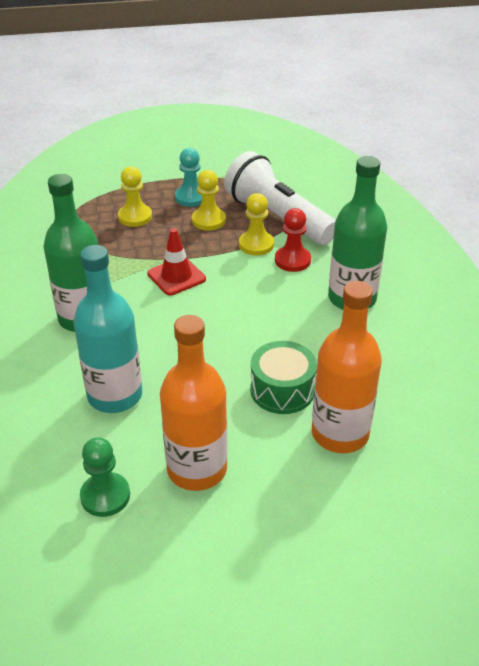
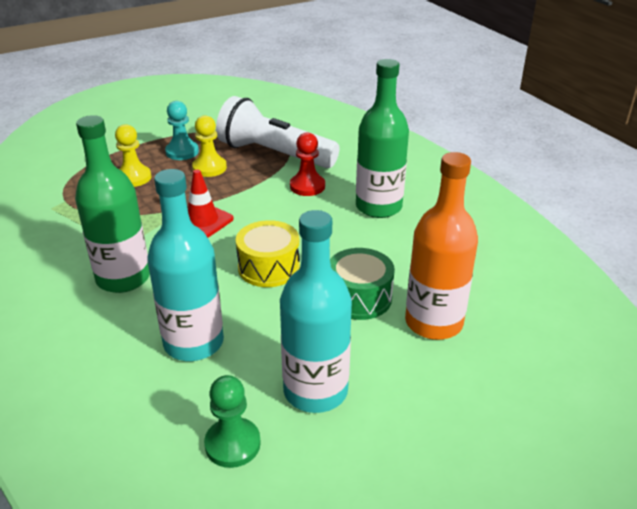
camera: 20 degrees left, 5 degrees down
orange bottle [160,315,228,491] -> turquoise bottle [280,210,352,413]
yellow pawn [239,193,274,256] -> none
none -> yellow drum [236,220,300,287]

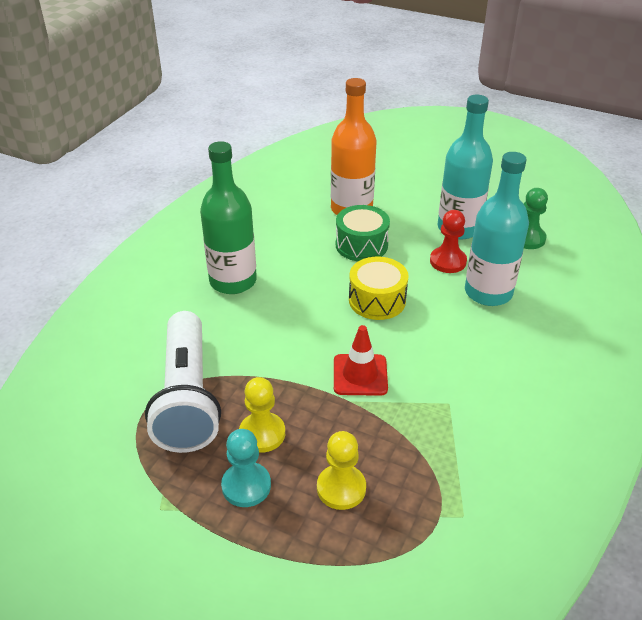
camera: 125 degrees left, 5 degrees up
green bottle [75,115,150,293] -> none
red pawn [290,132,325,196] -> red pawn moved to [430,210,467,273]

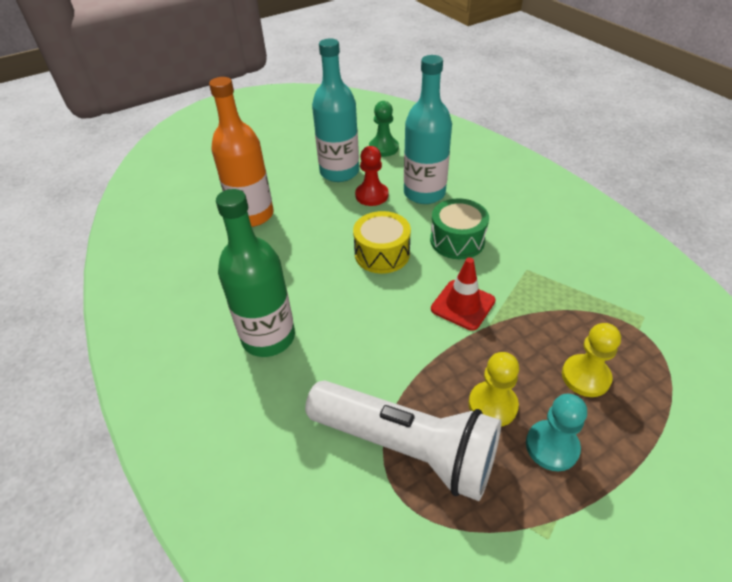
camera: 55 degrees left, 5 degrees up
green drum [336,205,390,261] -> green drum moved to [430,198,489,259]

